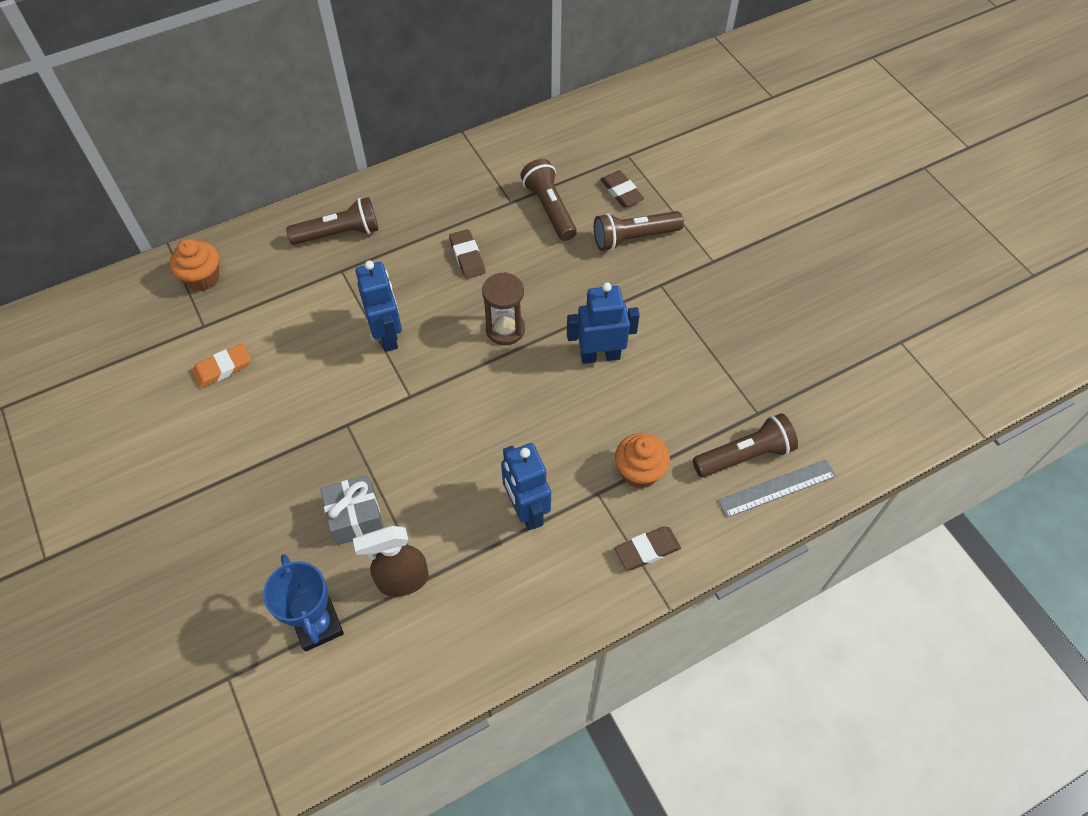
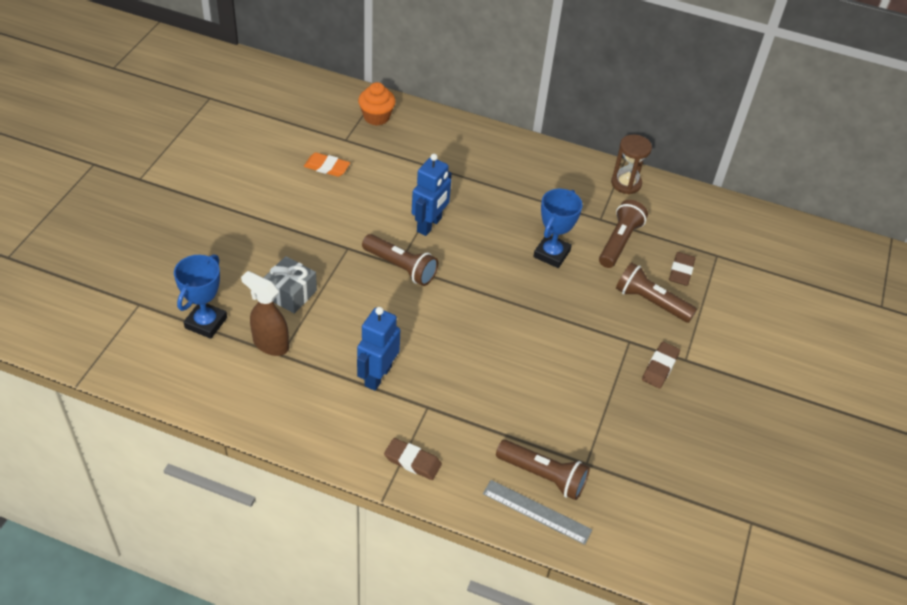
camera: 45 degrees right, 10 degrees down
brown flashlight [286,197,379,245] -> brown flashlight moved to [362,234,438,286]
brown eraser [449,229,485,279] -> brown eraser moved to [642,342,680,388]
brown hourglass [482,272,525,345] -> brown hourglass moved to [611,134,652,194]
blue robot [567,282,640,364] -> none
orange cupcake [615,433,670,488] -> none
none -> blue trophy [533,189,583,268]

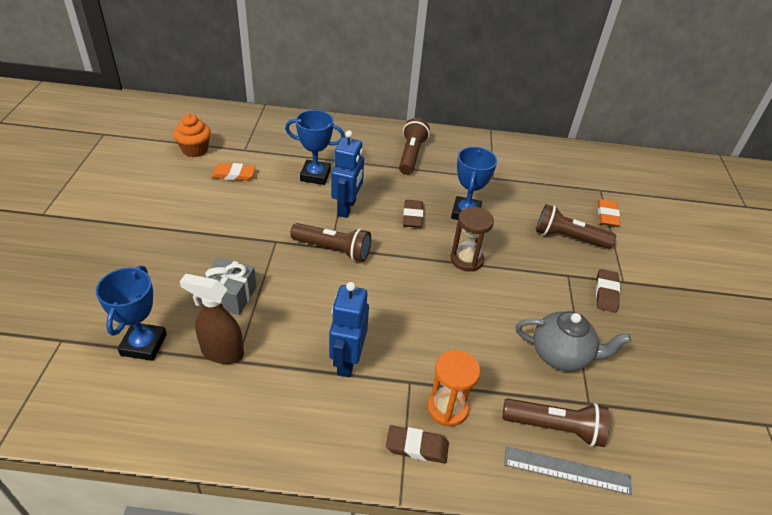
camera: 15 degrees left, 5 degrees down
orange cupcake [358,82,395,126] -> orange cupcake moved to [173,114,211,157]
brown flashlight [599,200,648,268] -> brown flashlight moved to [399,118,430,175]
brown hourglass [611,134,652,194] -> brown hourglass moved to [451,207,494,272]
brown eraser [669,252,695,286] -> brown eraser moved to [403,200,423,228]
none -> blue trophy [285,110,345,185]
none -> orange hourglass [427,350,480,427]
none -> grey teapot [516,311,631,372]
none -> orange eraser [598,199,620,227]

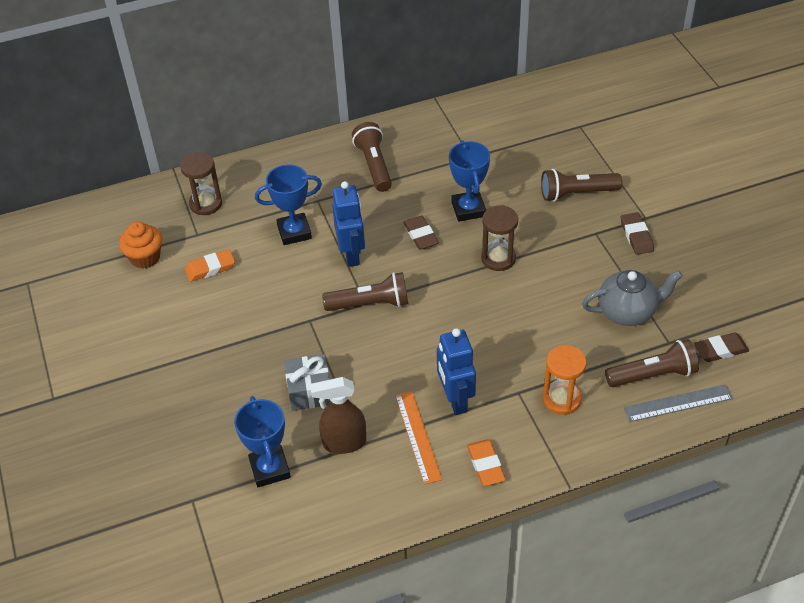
camera: 20 degrees left, 5 degrees up
brown eraser [386,425,449,464] -> brown eraser moved to [694,332,749,362]
orange eraser [598,199,620,227] -> orange eraser moved to [467,440,506,486]
none -> brown hourglass [180,152,222,215]
none -> orange ruler [395,391,442,485]

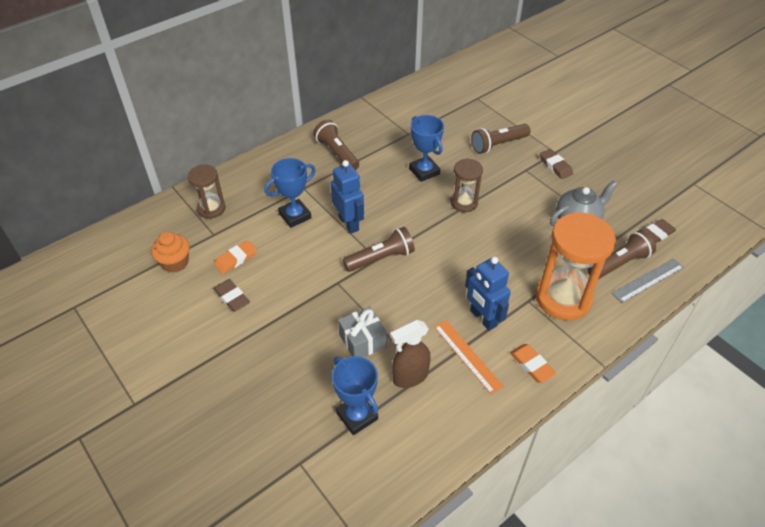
camera: 20 degrees left, 0 degrees up
brown eraser [403,216,439,250] -> brown eraser moved to [213,279,250,312]
orange hourglass [543,345,587,415] -> orange hourglass [535,213,616,320], size x1.80

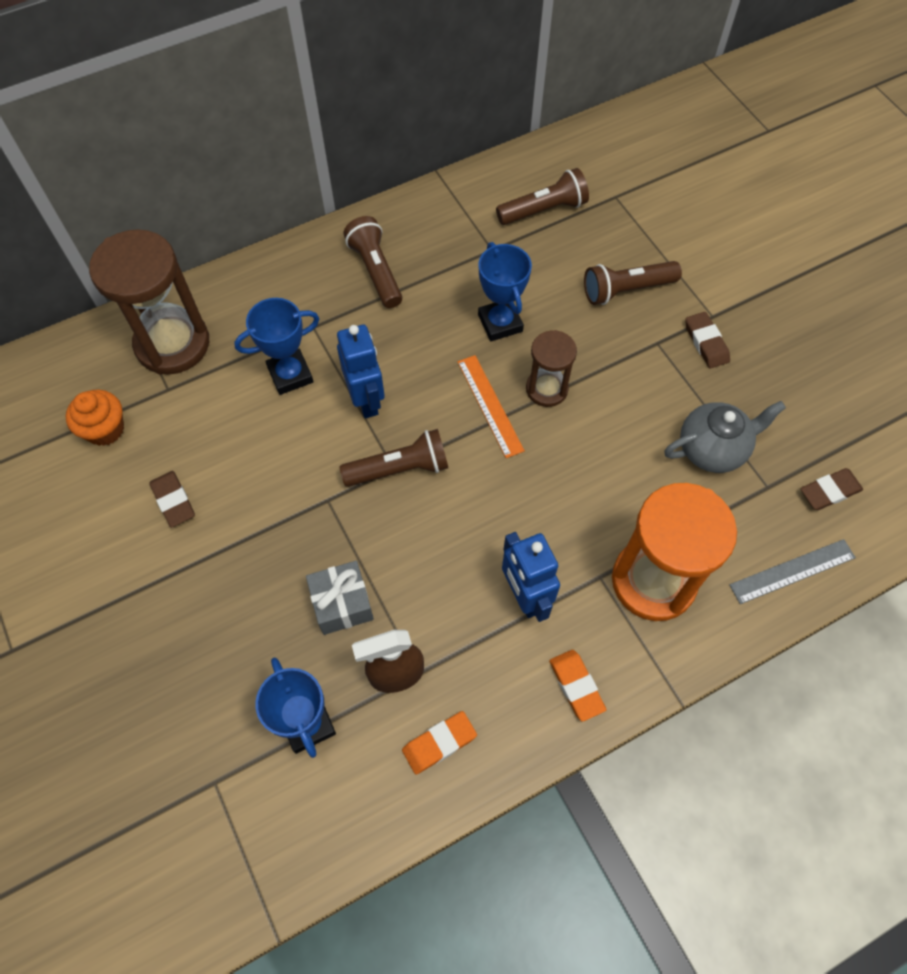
camera: 10 degrees right, 15 degrees up
brown hourglass [188,165,226,219] -> brown hourglass [89,229,209,375], size x1.80
orange eraser [214,240,257,274] -> orange eraser moved to [402,711,477,775]
orange ruler [434,320,504,394] -> orange ruler moved to [458,355,525,458]
brown flashlight [588,230,656,279] -> brown flashlight moved to [496,168,589,225]

